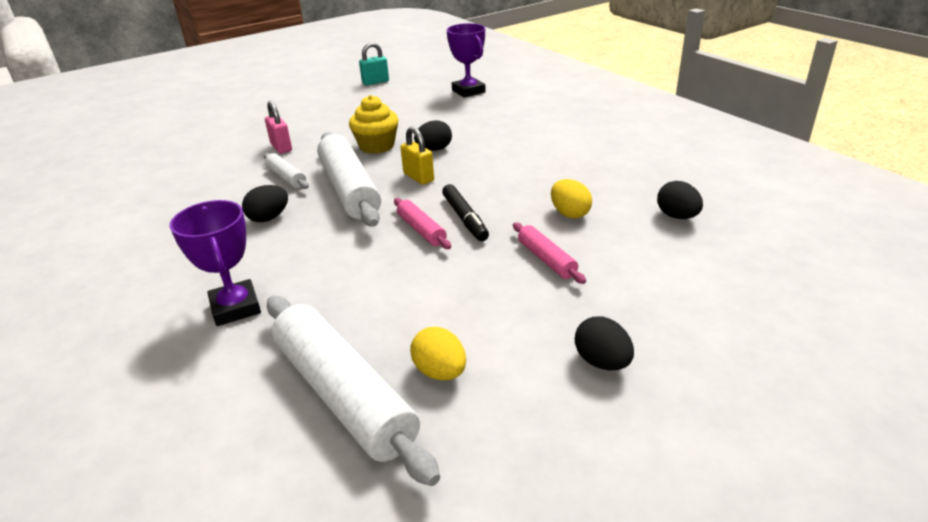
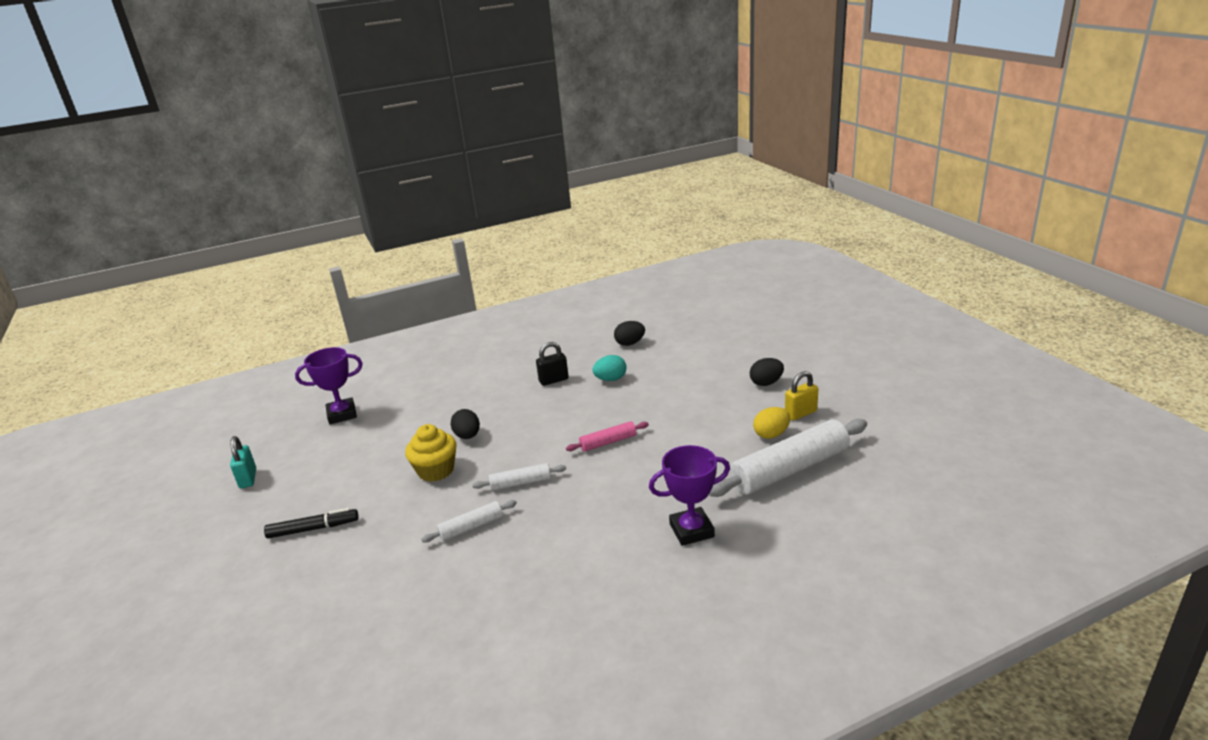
camera: 80 degrees left, 5 degrees down
black egg [242,185,288,222] -> none
pink padlock [265,101,292,154] -> none
white rolling pin [317,132,381,227] -> white rolling pin [472,463,566,491], size x0.49
yellow padlock [401,127,434,185] -> yellow padlock moved to [785,371,818,421]
black marker [442,184,489,241] -> black marker moved to [264,508,359,538]
pink rolling pin [513,222,586,284] -> none
yellow egg [551,179,592,219] -> turquoise egg [592,355,626,381]
none -> black padlock [536,342,569,386]

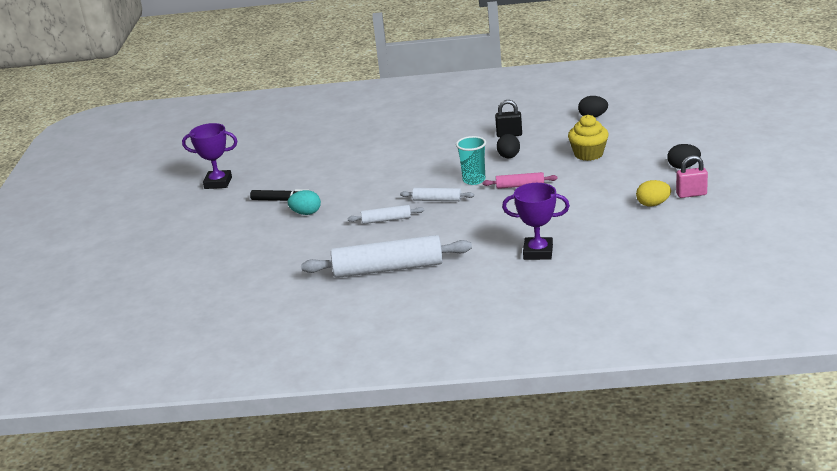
camera: 25 degrees right, 0 degrees up
turquoise padlock [230,436,256,488] -> none
purple trophy [295,347,363,424] -> purple trophy moved to [182,123,237,189]
yellow cupcake [405,424,457,482] -> yellow cupcake moved to [568,115,609,161]
black egg [451,409,480,439] -> black egg moved to [497,134,520,158]
turquoise egg [592,355,626,381] -> turquoise egg moved to [288,190,321,215]
white rolling pin [709,419,867,497] -> white rolling pin moved to [301,235,472,278]
yellow padlock [785,371,818,421] -> pink padlock [676,155,708,198]
none -> turquoise cup [456,136,486,185]

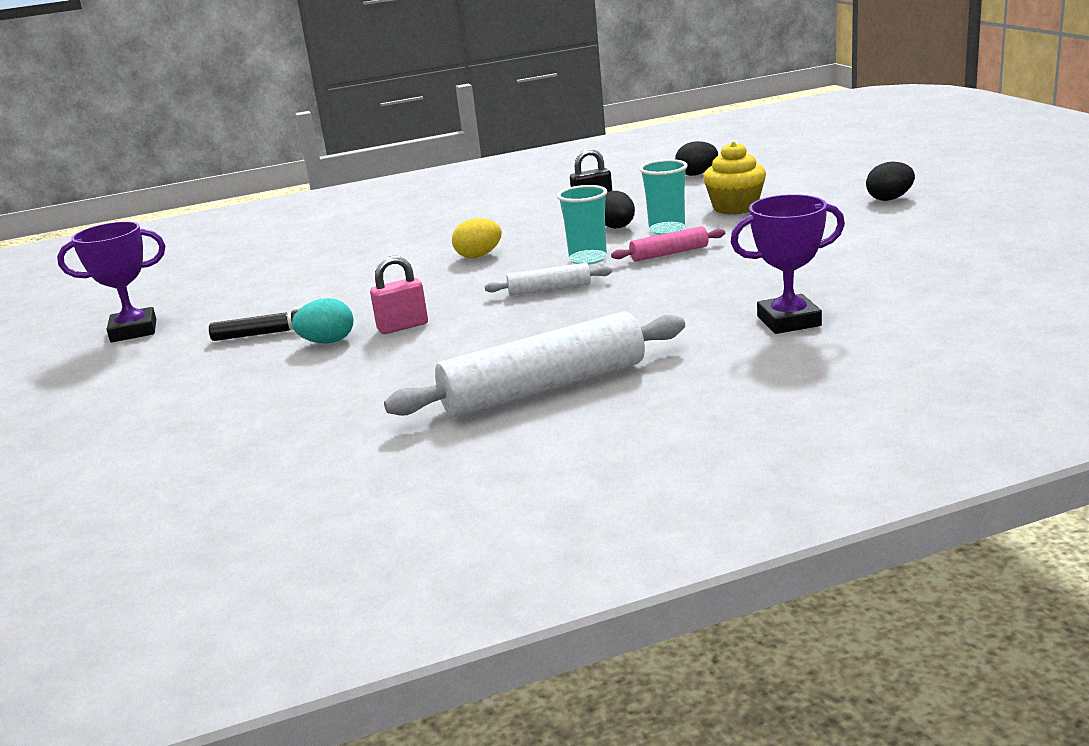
camera: 20 degrees left, 5 degrees down
white rolling pin [348,205,424,224] -> none
yellow egg [636,180,671,206] -> yellow egg moved to [452,218,502,258]
pink padlock [676,155,708,198] -> pink padlock moved to [370,256,428,334]
none -> turquoise cup [639,159,688,235]

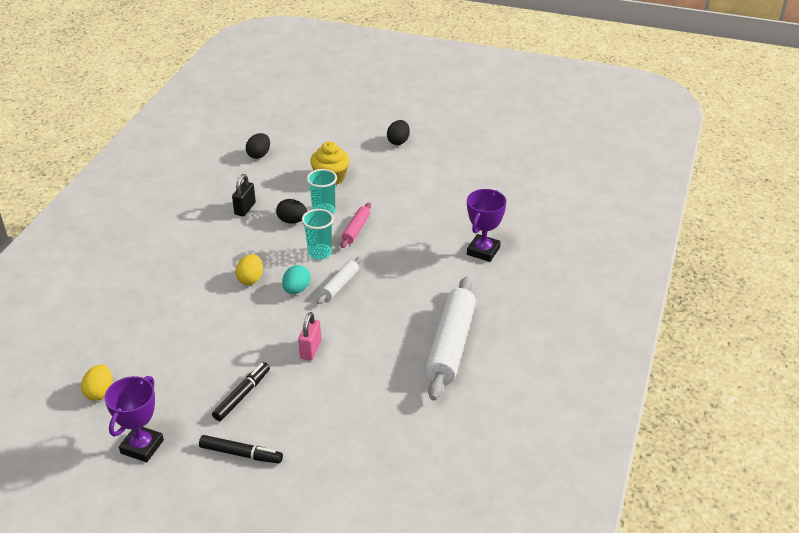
camera: 55 degrees left, 15 degrees up
turquoise egg [292,298,353,344] -> turquoise egg moved to [282,265,311,294]
none -> yellow egg [81,365,113,401]
none -> black marker [199,435,283,464]

